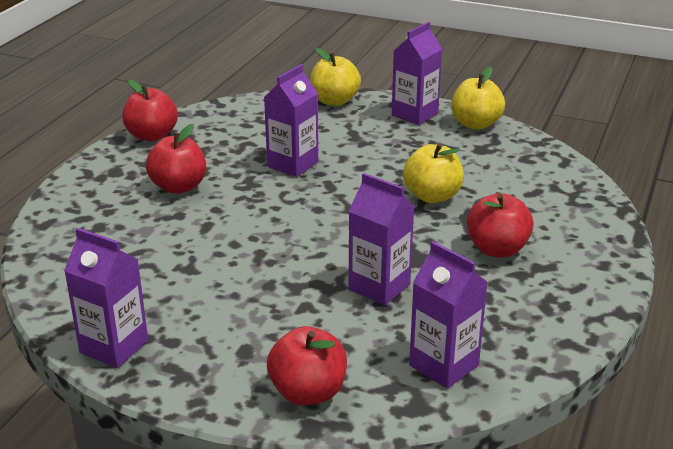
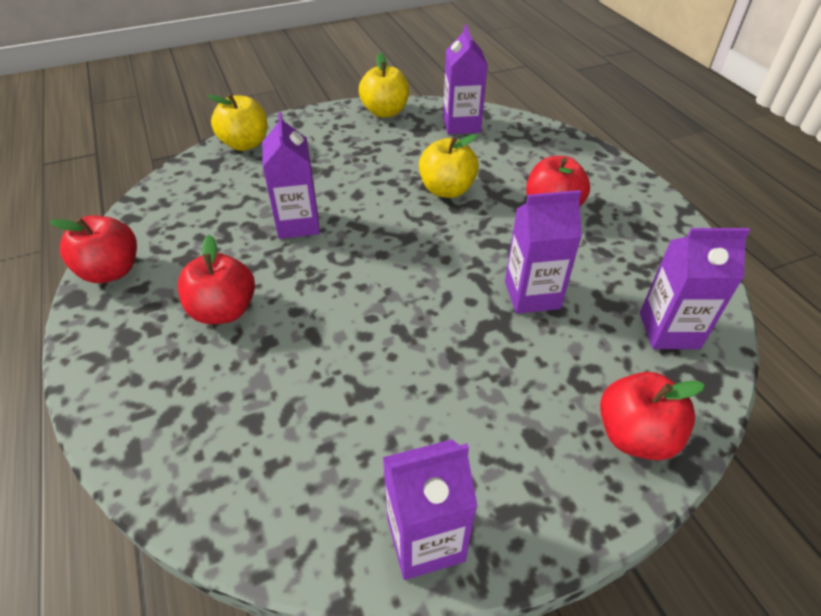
camera: 45 degrees left, 15 degrees up
purple carton [392,22,442,125] -> purple carton moved to [443,24,488,134]

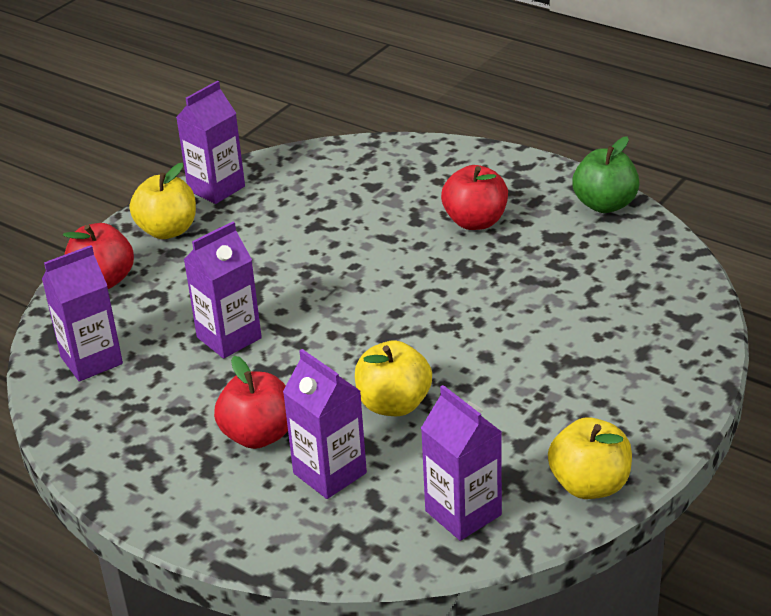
camera: 150 degrees right, 10 degrees down
red apple [49,215,137,283] -> green apple [572,136,640,213]
yellow apple [208,94,267,151] -> yellow apple moved to [130,163,196,239]
purple carton [262,112,320,239] -> purple carton moved to [283,349,367,499]

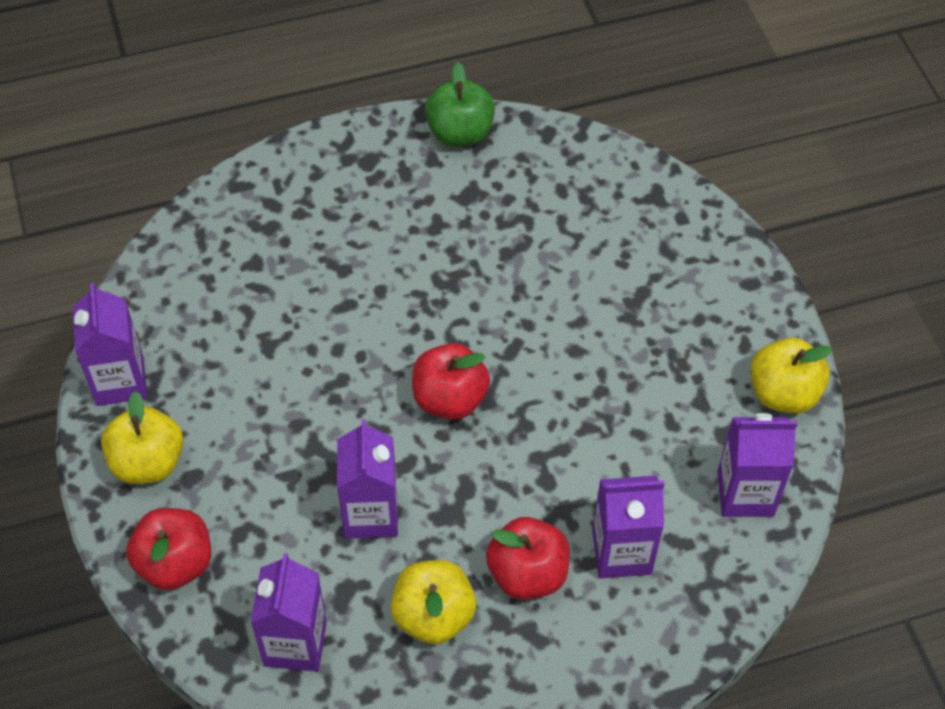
camera: 55 degrees left, 20 degrees up
yellow apple [355,340,432,416] -> yellow apple moved to [391,560,476,644]
red apple [441,165,508,230] -> red apple moved to [412,343,490,420]

